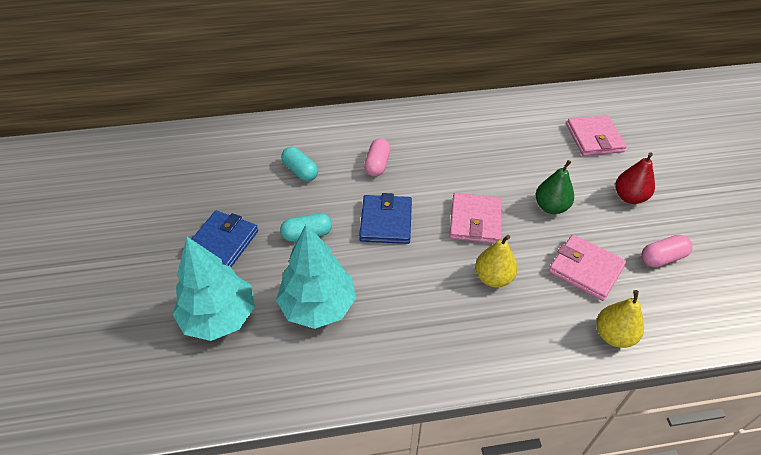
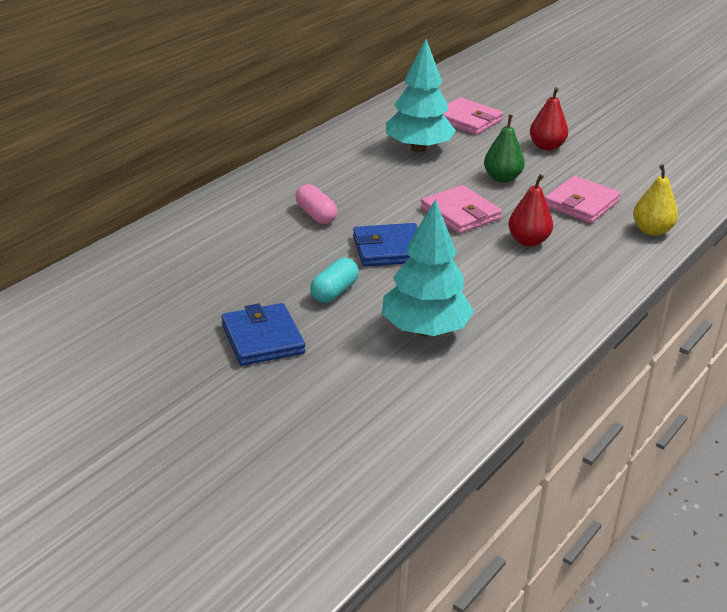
camera: 45 degrees left, 15 degrees down
turquoise tree [172,237,255,341] -> turquoise tree moved to [386,39,456,152]
turquoise capsule [281,147,318,181] -> none
blue wallet [359,193,412,244] -> blue wallet turned 60 degrees counterclockwise [353,223,418,267]
yellow pear [475,235,517,287] -> red pear [508,174,553,246]
pink wallet [549,235,626,301] -> pink wallet turned 45 degrees counterclockwise [545,176,621,223]
pink capsule [641,235,693,267] -> none

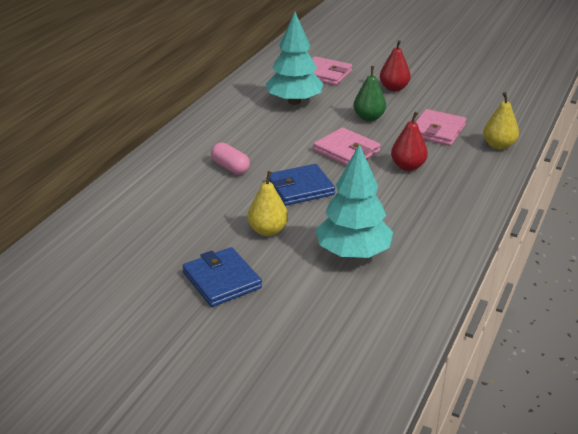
camera: 10 degrees left, 0 degrees up
turquoise capsule [310,258,359,303] -> yellow pear [248,171,288,236]

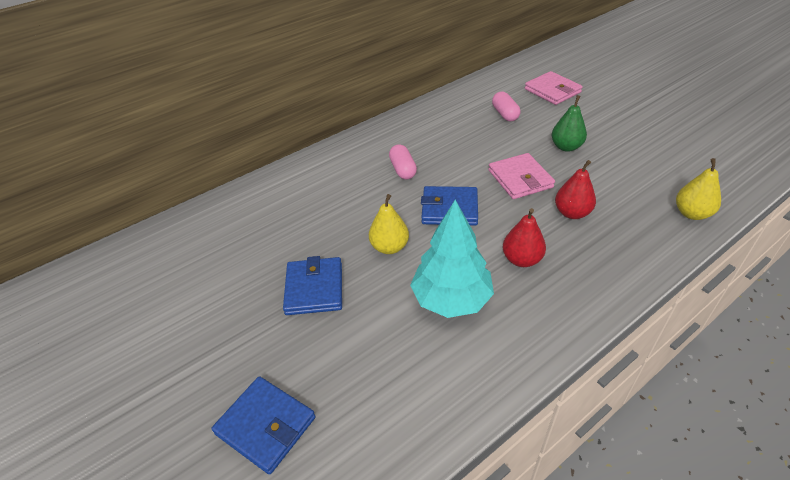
camera: 30 degrees right, 10 degrees up
turquoise tree [266,12,323,105] -> pink capsule [492,92,520,121]
red pear [380,40,411,91] -> red pear moved to [502,208,546,267]
pink wallet [416,109,466,146] -> none
none -> blue wallet [211,376,316,475]

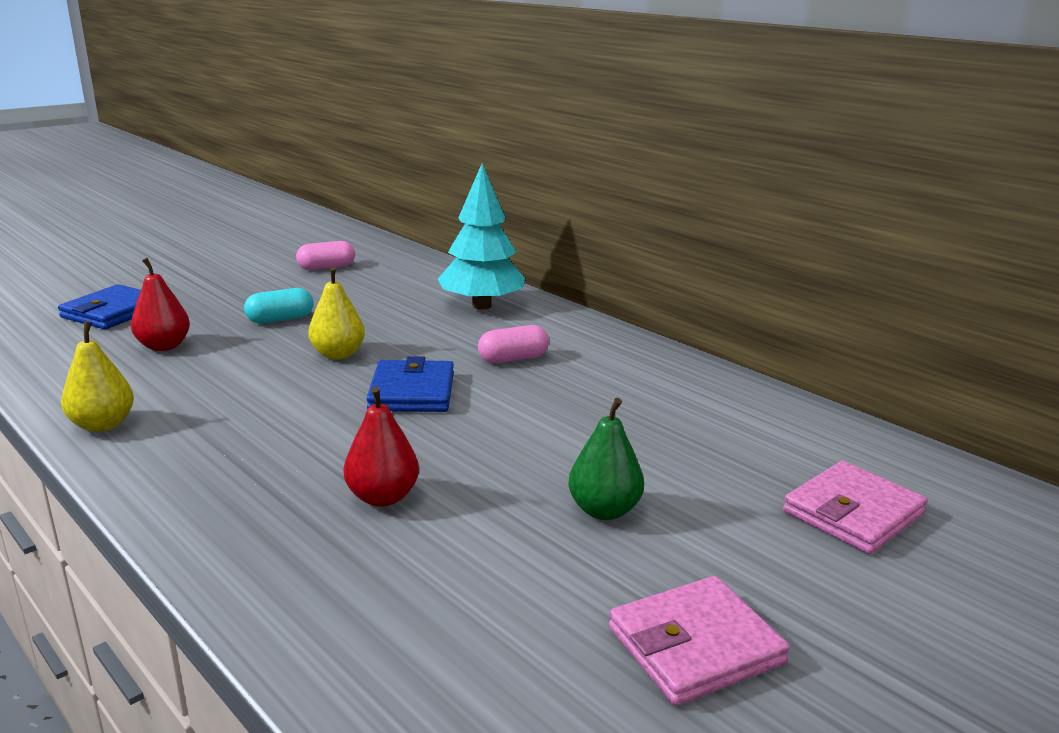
camera: 80 degrees right, 20 degrees down
blue wallet [283,256,342,315] -> turquoise capsule [244,288,314,323]
turquoise tree [410,200,494,318] -> turquoise tree moved to [438,163,525,310]
pink wallet [488,153,555,199] -> pink wallet moved to [609,576,790,706]
pink capsule [492,92,520,121] -> pink capsule moved to [296,241,355,270]
red pear [502,208,546,267] -> red pear moved to [131,258,190,351]
yellow pear [676,158,721,220] -> yellow pear moved to [61,321,134,432]

